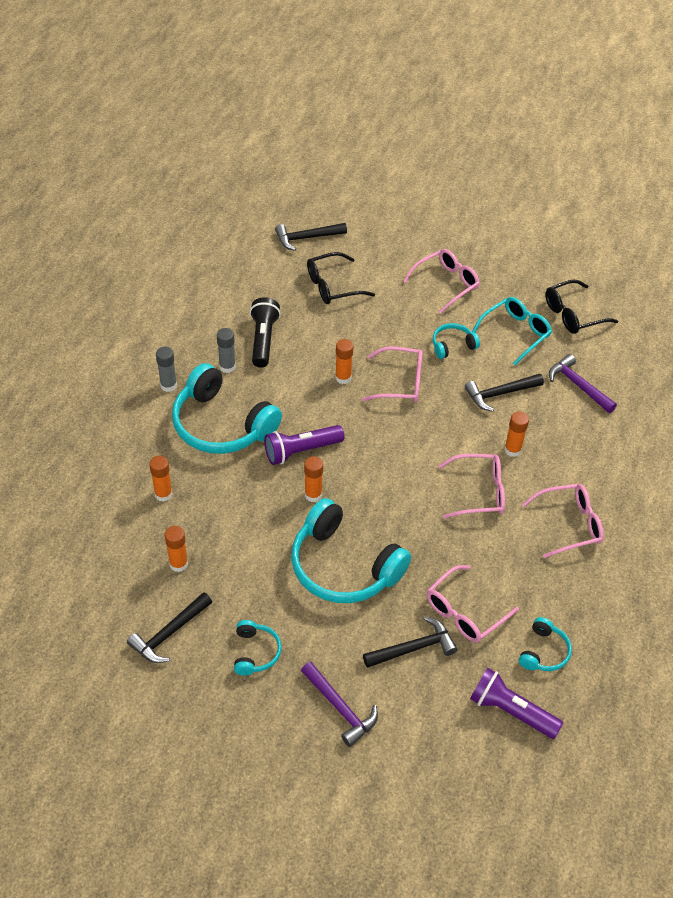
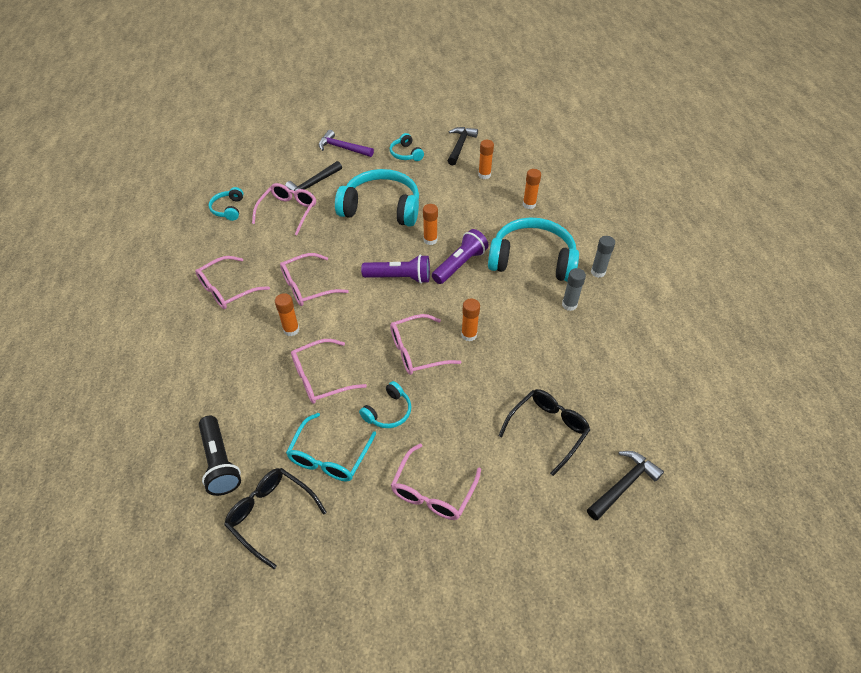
camera: 155 degrees right, 0 degrees up
black flashlight [250,297,281,368] -> black flashlight moved to [199,416,241,496]
black hammer [465,374,544,412] -> pink glasses [291,339,367,404]
purple flashlight [470,668,563,739] -> purple flashlight moved to [361,255,430,284]
black glasses [545,279,618,334] -> black glasses turned 90 degrees counterclockwise [224,468,327,569]
purple hammer [549,354,617,413] -> none

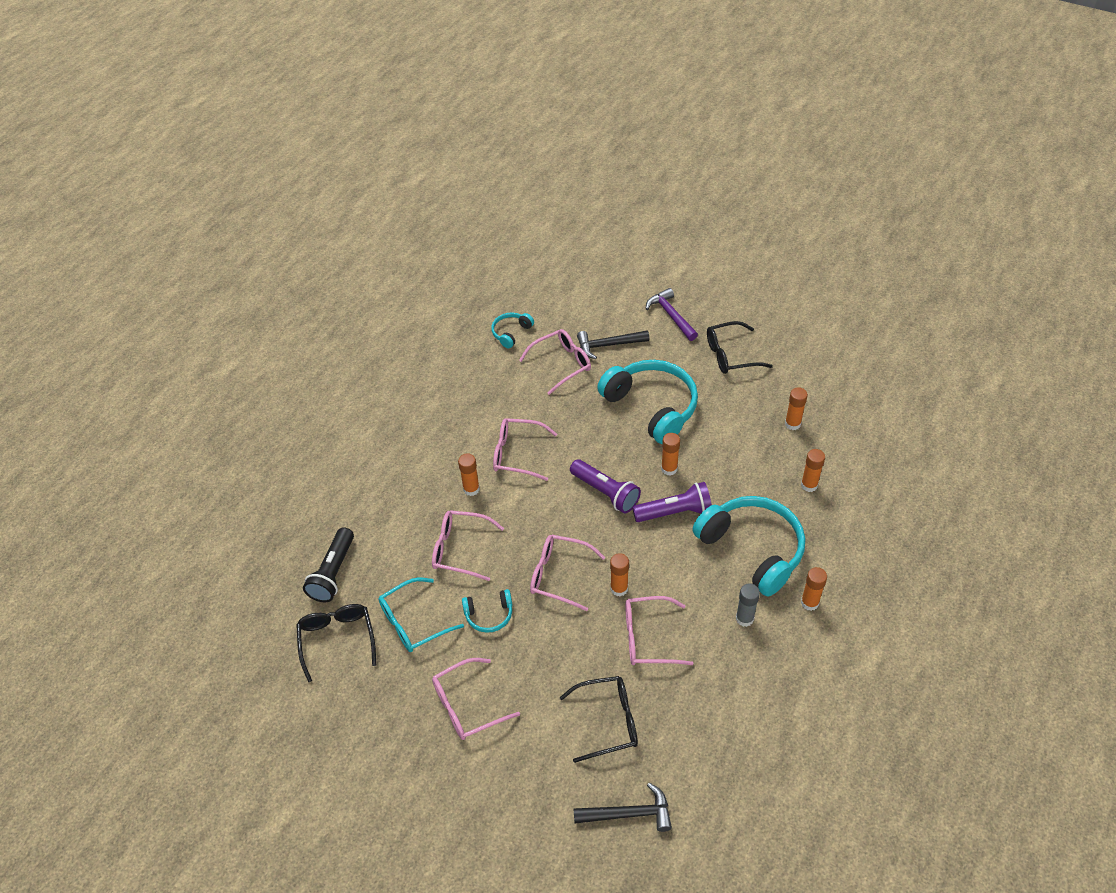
camera: 40 degrees right, 0 degrees up
pink glasses [195,256,270,309] -> pink glasses moved to [625,596,693,665]
turquoise headphones [390,133,424,161] -> black glasses [707,321,773,374]
black hammer [448,127,478,165] -> none
grey glue stick [591,236,615,278] -> orange glue stick [801,567,827,611]

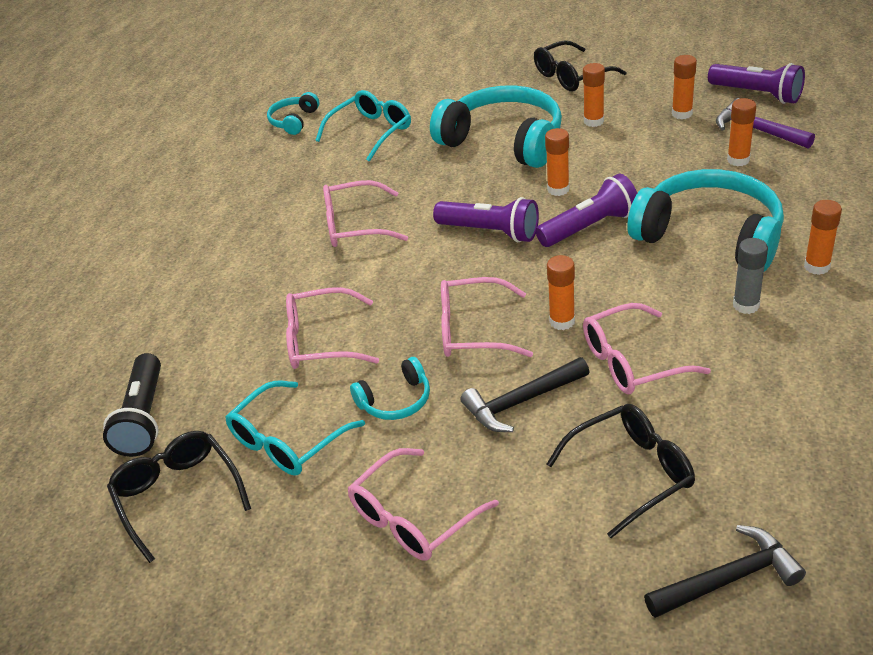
camera: 15 degrees left, 10 degrees down
orange glue stick [458,453,480,496] -> orange glue stick moved to [583,63,605,127]
pink glasses [519,329,591,395] -> turquoise glasses [316,90,411,162]
black hammer [577,330,649,359] -> black hammer moved to [460,357,589,432]
purple hammer [645,288,698,341] -> purple hammer moved to [716,98,815,149]
none -> purple flashlight [708,63,805,104]

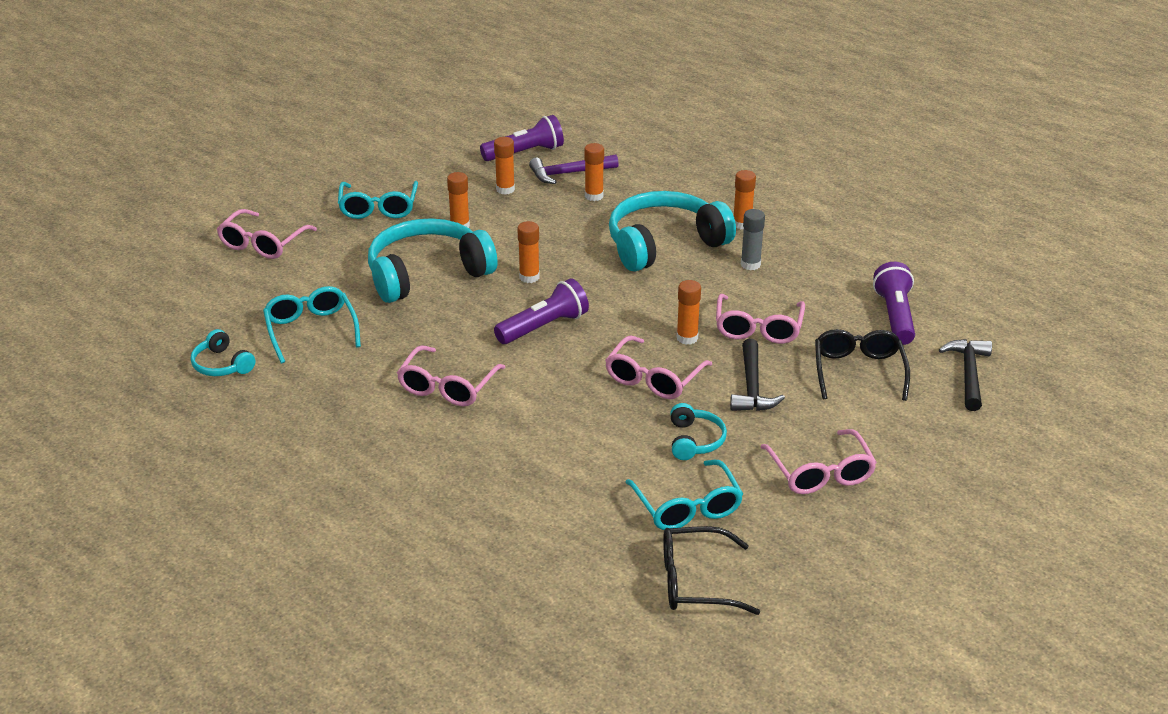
camera: 65 degrees left, 5 degrees down
black flashlight [103,353,161,457] -> none
pink glasses [286,287,379,369] -> pink glasses moved to [217,209,317,259]
black glasses [534,40,627,91] -> turquoise glasses [338,181,418,219]
purple flashlight [536,174,637,247] -> purple flashlight moved to [873,262,915,345]

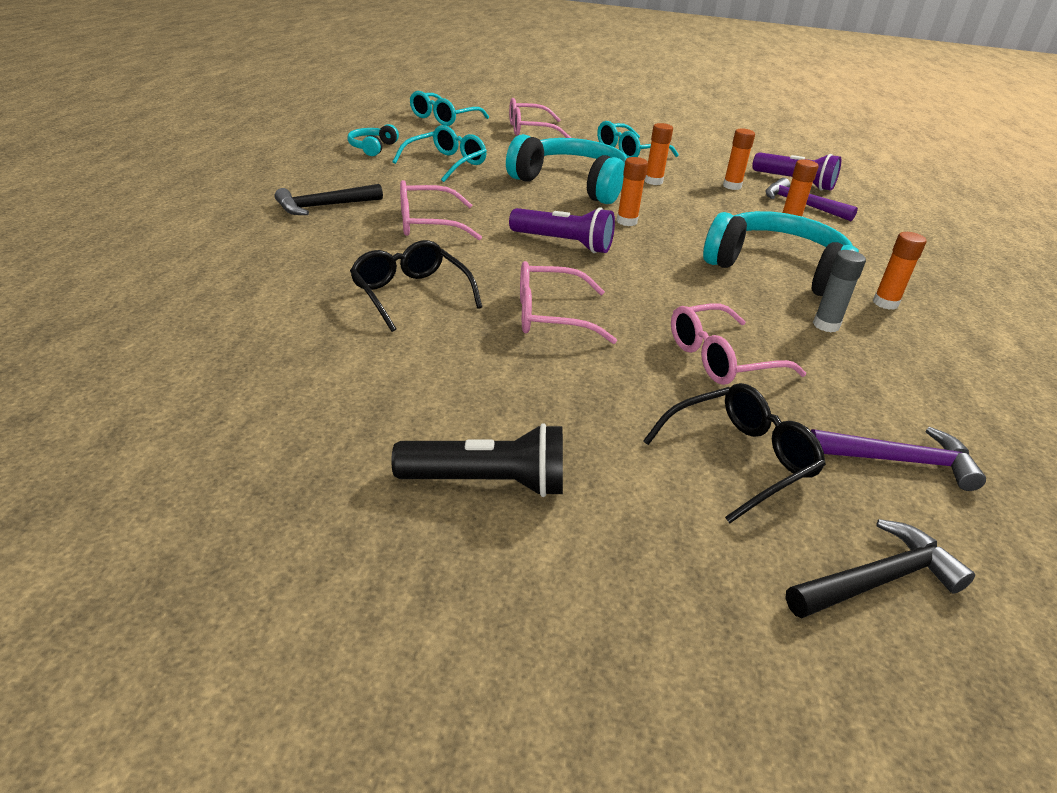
camera: 55 degrees right, 0 degrees up
turquoise glasses [625,460,743,530] -> turquoise glasses moved to [410,91,489,126]
black glasses [663,526,760,615] -> black glasses moved to [350,240,482,332]
turquoise headphones [670,403,727,460] -> none
orange glue stick [677,280,701,345] -> none
black hammer [730,339,785,411] -> black hammer moved to [275,184,383,215]
pink glasses [761,429,877,494] -> black flashlight [392,423,563,497]
purple flashlight [873,262,915,345] -> purple hammer [811,427,986,491]

